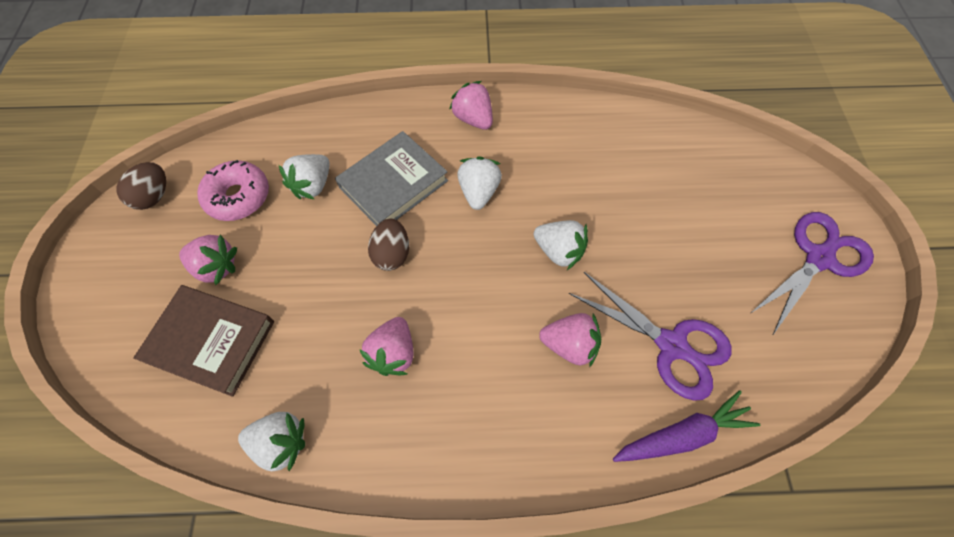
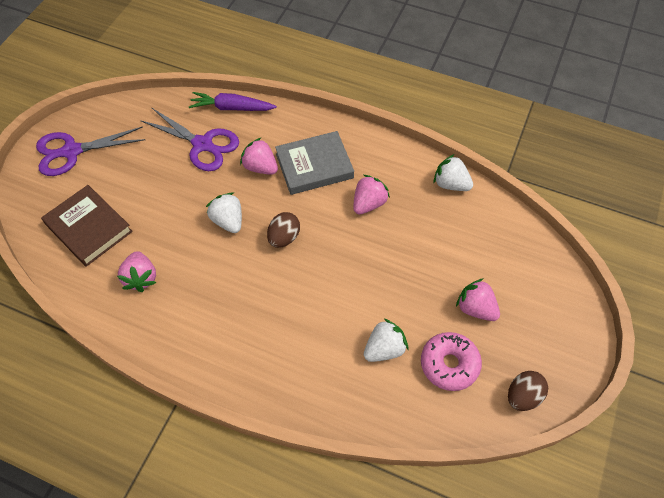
camera: 155 degrees left, 5 degrees down
brown book [133,285,274,397] -> brown book moved to [41,185,133,267]
grey book [335,131,448,226] -> grey book moved to [275,131,354,195]
brown egg [368,218,409,271] -> brown egg moved to [267,212,300,248]
pink strawberry [449,81,493,130] -> pink strawberry moved to [117,251,156,292]
white strawberry [457,157,502,210] -> none
purple scissors [569,272,732,401] -> purple scissors turned 150 degrees clockwise [140,107,239,171]

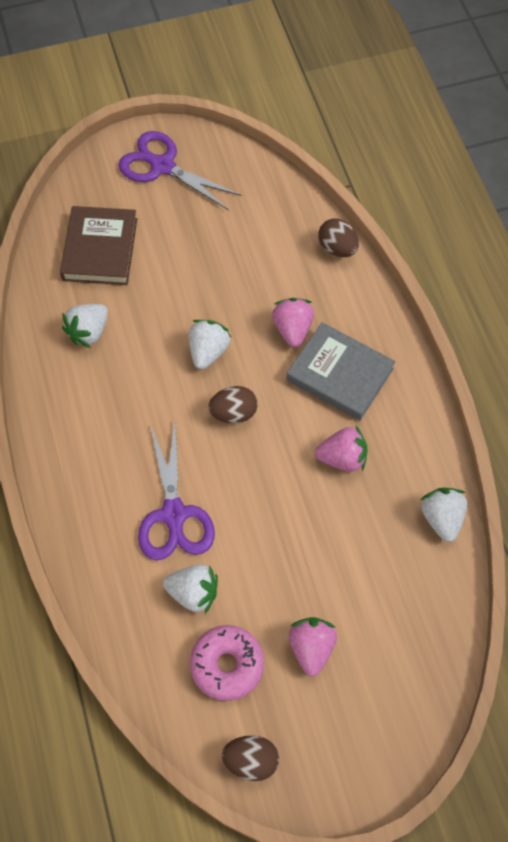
camera: 50 degrees right, 5 degrees up
pink strawberry [117,251,156,292] -> white strawberry [62,304,108,348]
purple scissors [140,107,239,171] -> purple scissors moved to [138,424,215,560]
purple carrot [189,92,277,111] -> brown egg [318,218,359,257]

